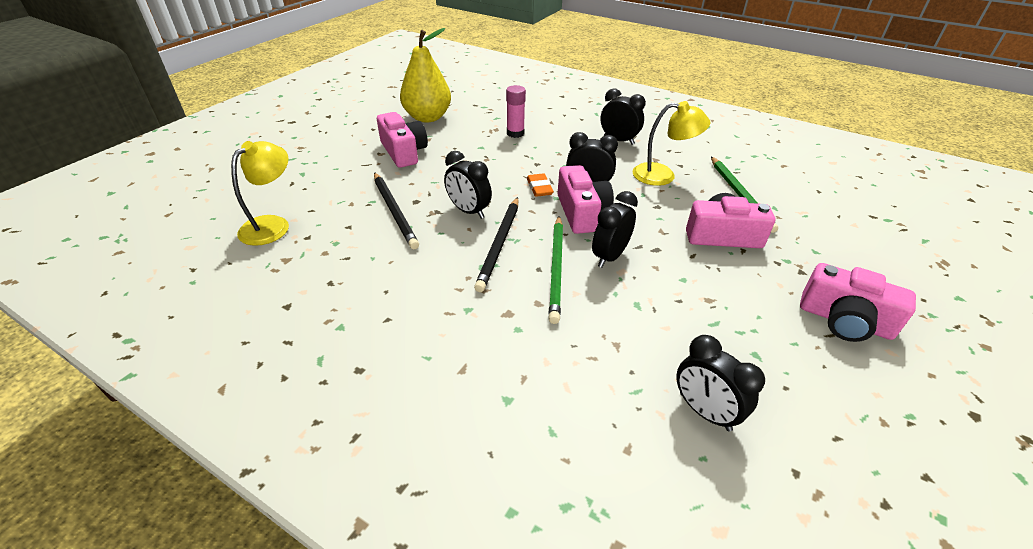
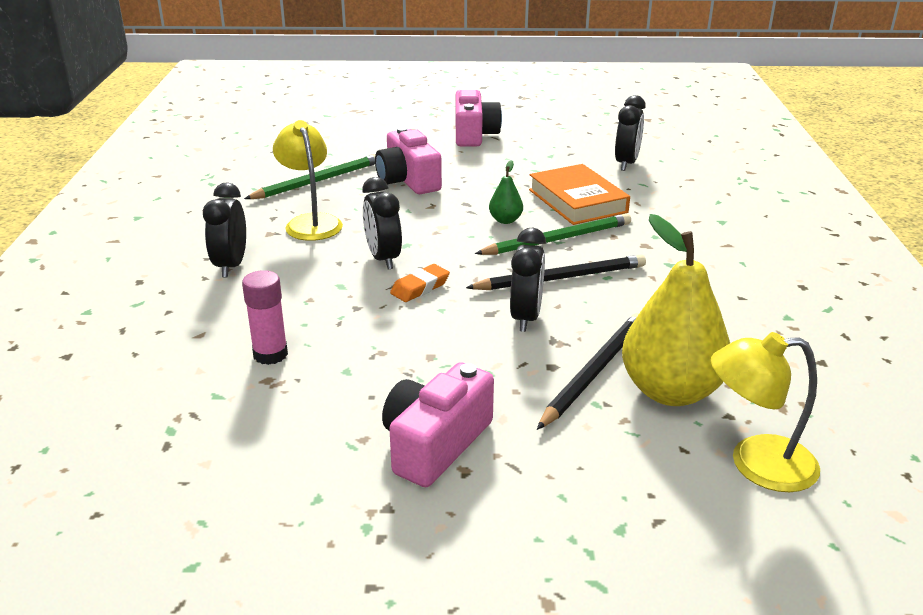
camera: 120 degrees left, 10 degrees down
yellow pear [400,28,451,122] -> yellow pear moved to [622,214,730,406]
pink camera [558,165,614,234] -> none
black clock [592,191,638,268] -> green pear [489,160,523,224]
none -> orange book [529,164,630,225]

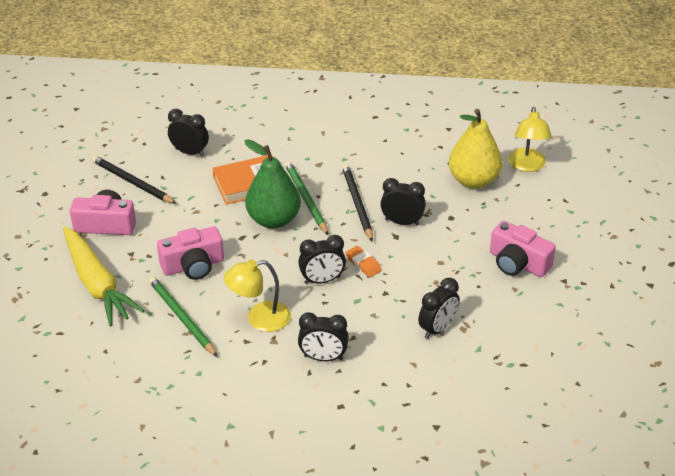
camera: 85 degrees left, 10 degrees up
pink glue stick [242,270,288,365] -> black clock [418,278,460,339]
green pear [489,160,523,224] -> green pear [244,139,301,229], size x2.26
black pencil [537,313,639,430] -> black pencil moved to [92,155,177,204]
none -> yellow carrot [63,227,144,326]

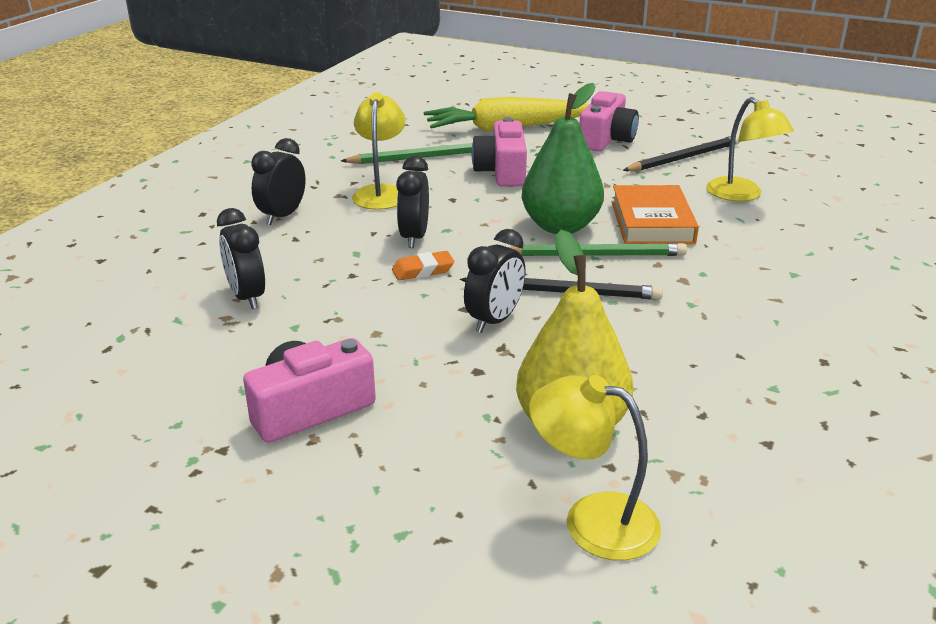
camera: 110 degrees right, 10 degrees down
black clock [168,109,209,157] -> yellow lamp [706,97,794,201]

